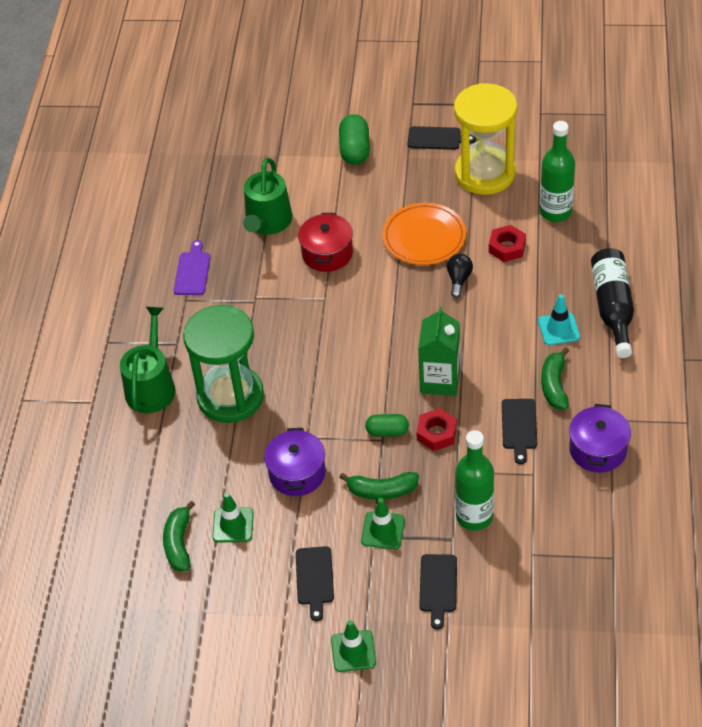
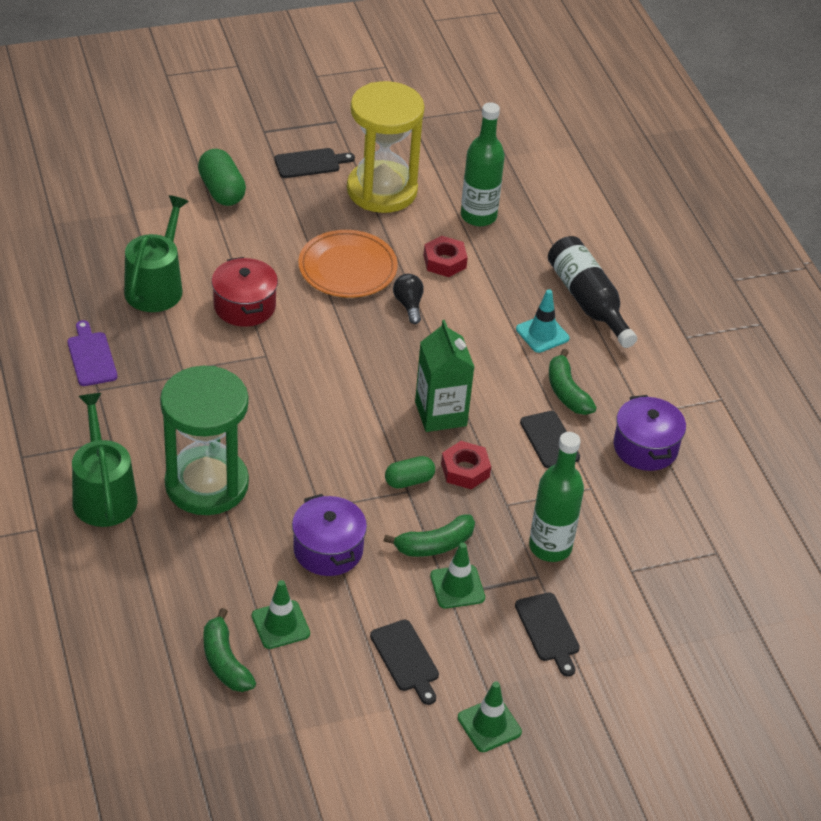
camera: 30 degrees left, 5 degrees down
green watering can [243,158,293,235] -> green watering can turned 150 degrees counterclockwise [124,195,189,312]

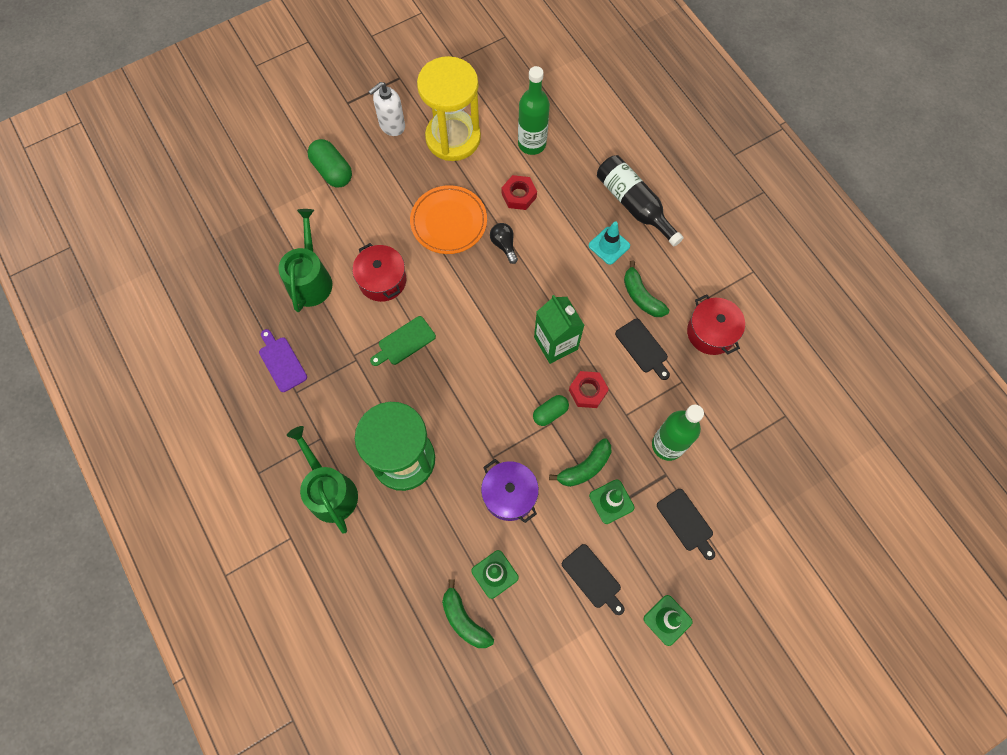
camera: 10 degrees left, 25 degrees up
black cutting board [274,148,355,178] -> white soap dispenser [368,82,405,136]
purple pot [614,395,686,471] -> red pot [687,294,745,355]
none -> green cutting board [370,316,436,366]

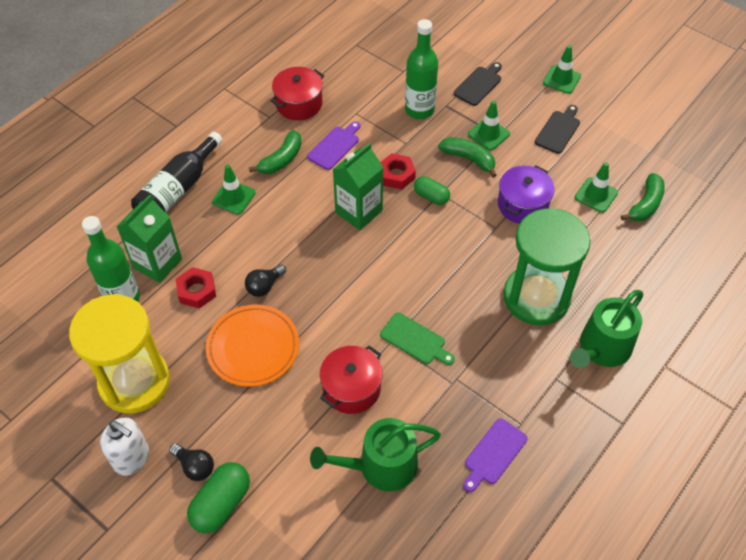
camera: 110 degrees left, 15 degrees down
turquoise traffic cone [589,221,630,265] -> green traffic cone [212,165,256,215]
black cutting board [615,319,670,380] -> purple cutting board [307,121,360,170]
none -> green carton [116,195,182,283]
none -> black light bulb [169,443,214,481]

